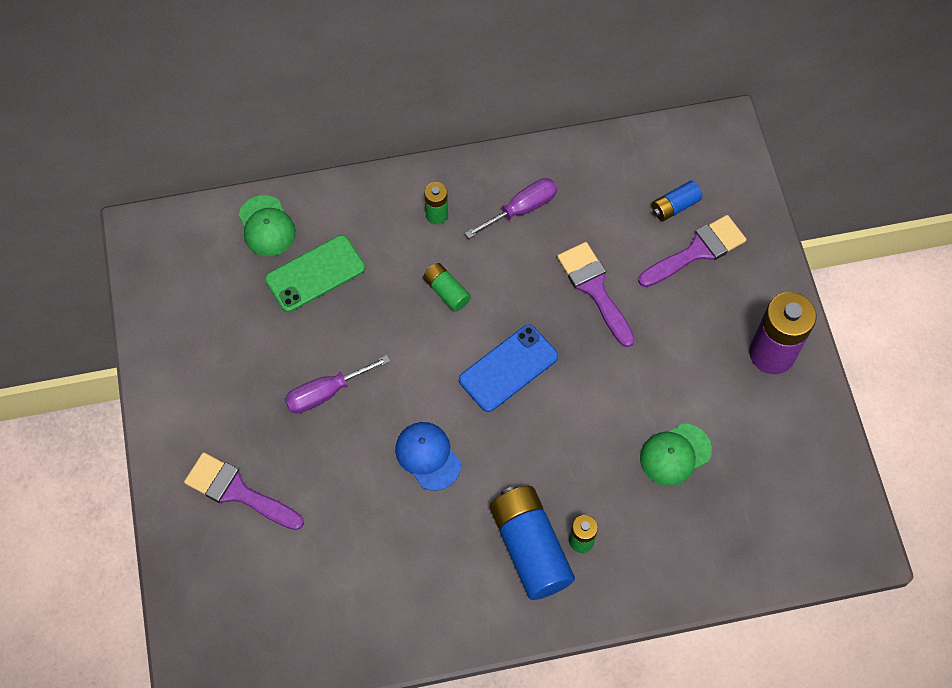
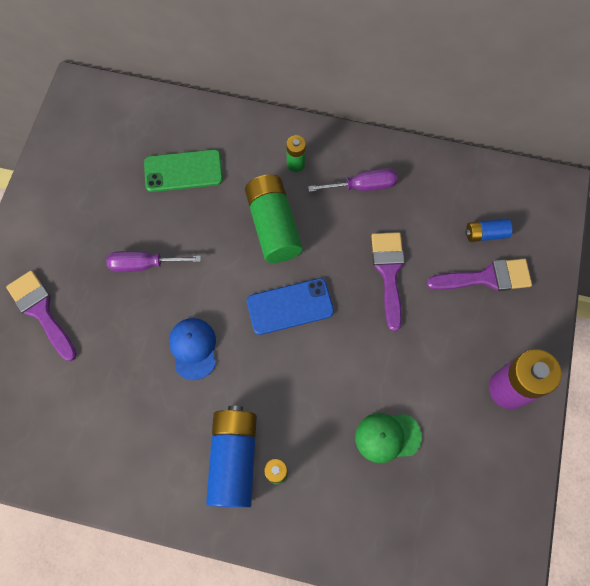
camera: 25 degrees right, 5 degrees up
green cap [239,195,296,256] -> none
green battery [423,263,471,312] -> green battery [245,174,303,263], size x1.97

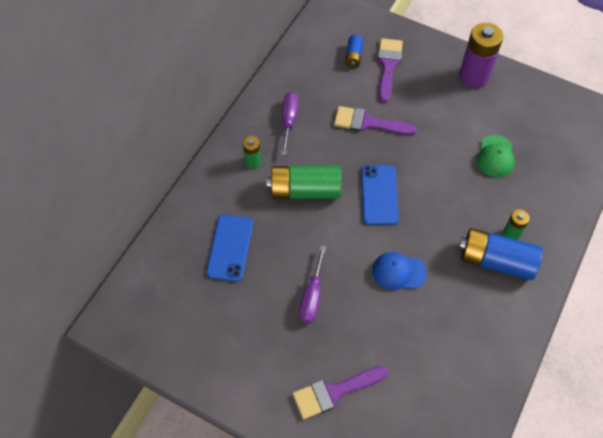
camera: 75 degrees left, 10 degrees down
green phone [144,149,223,192] -> blue phone [206,214,253,282]

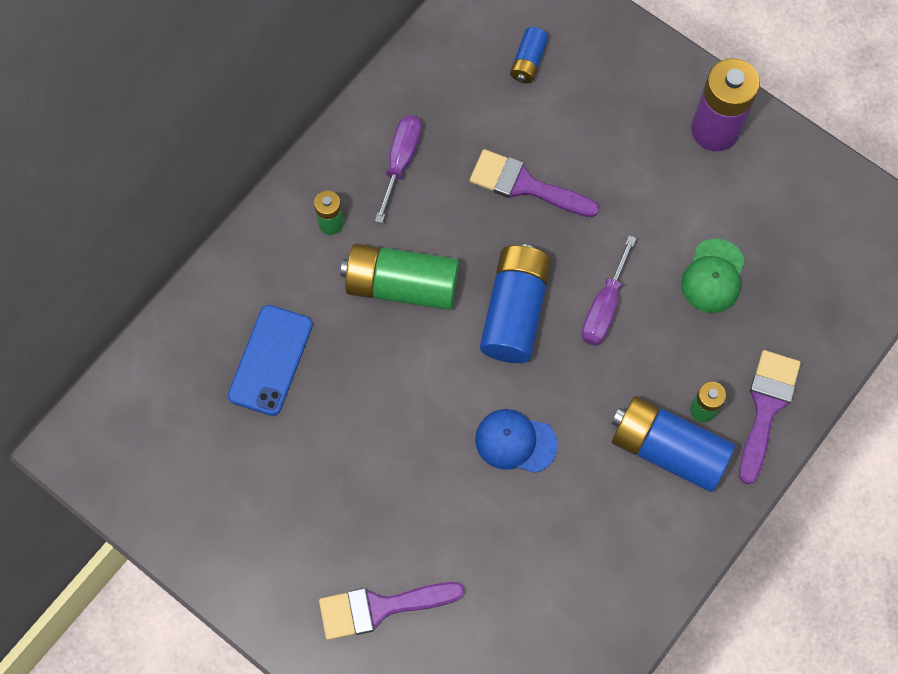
camera: 10 degrees right, 10 degrees up
purple screwdriver [299,246,326,323] -> purple screwdriver moved to [581,235,636,346]
blue phone [361,165,399,225] -> blue battery [480,245,551,363]
purple brush [378,38,403,103] -> purple brush moved to [739,350,801,484]

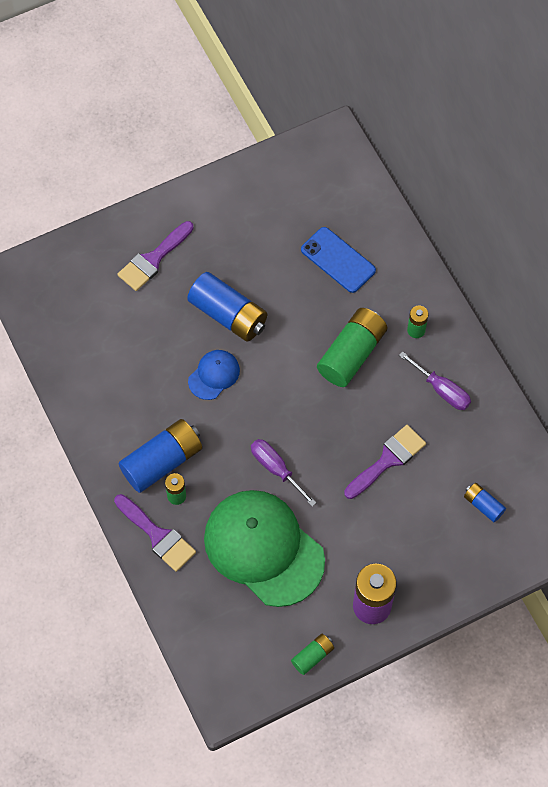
camera: 115 degrees right, 5 degrees down
purple brush [319,582,465,640] -> purple brush turned 150 degrees counterclockwise [118,221,194,291]
blue battery [480,245,551,363] -> blue battery moved to [187,272,267,341]
green cap [681,239,745,313] -> green cap [204,490,325,607], size x2.19
none -> green battery [291,634,334,675]

